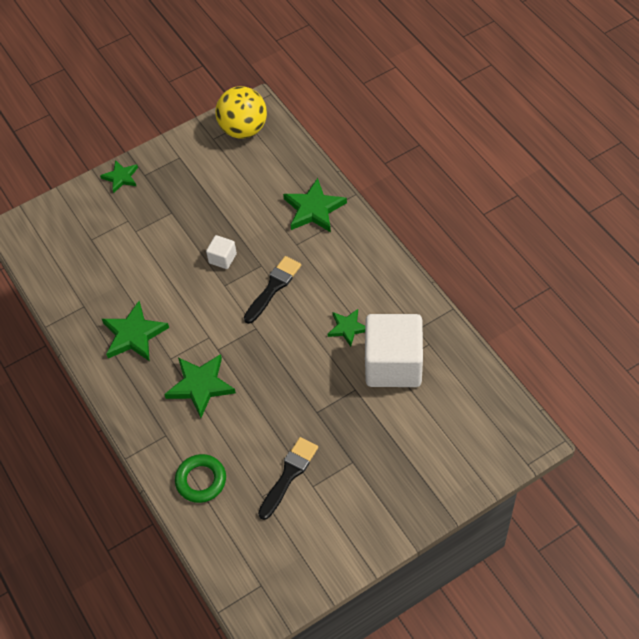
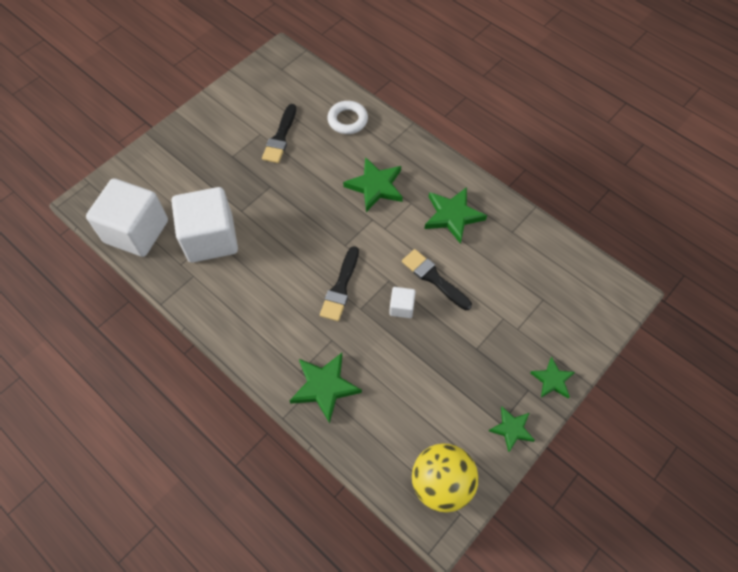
camera: 160 degrees right, 5 degrees up
green ring [175,454,226,503] -> white ring [327,101,368,134]
green star [328,309,365,347] -> green star moved to [489,407,535,452]
none -> white cube [86,178,168,257]
none -> black brush [402,249,472,310]

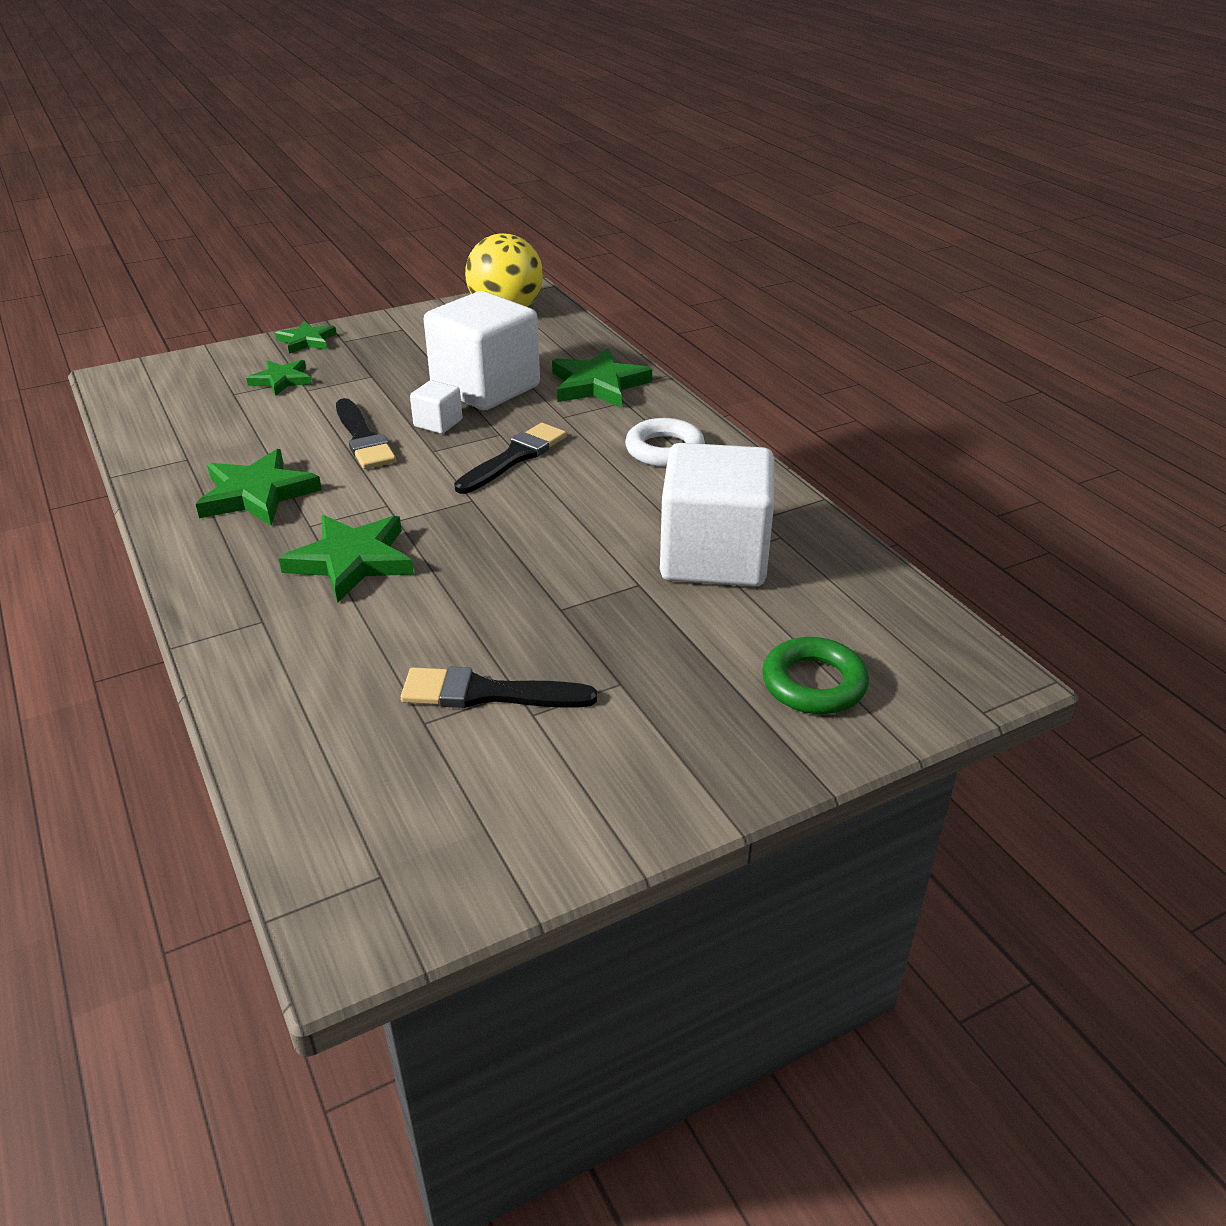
camera: 160 degrees left, 25 degrees down
white cube [86,178,168,257] -> white cube moved to [424,291,540,410]
black brush [262,104,296,163] -> black brush turned 120 degrees counterclockwise [400,667,597,708]
white ring [327,101,368,134] -> white ring moved to [625,418,705,467]
green star [489,407,535,452] -> green star moved to [246,360,312,396]
none -> green ring [762,637,869,714]

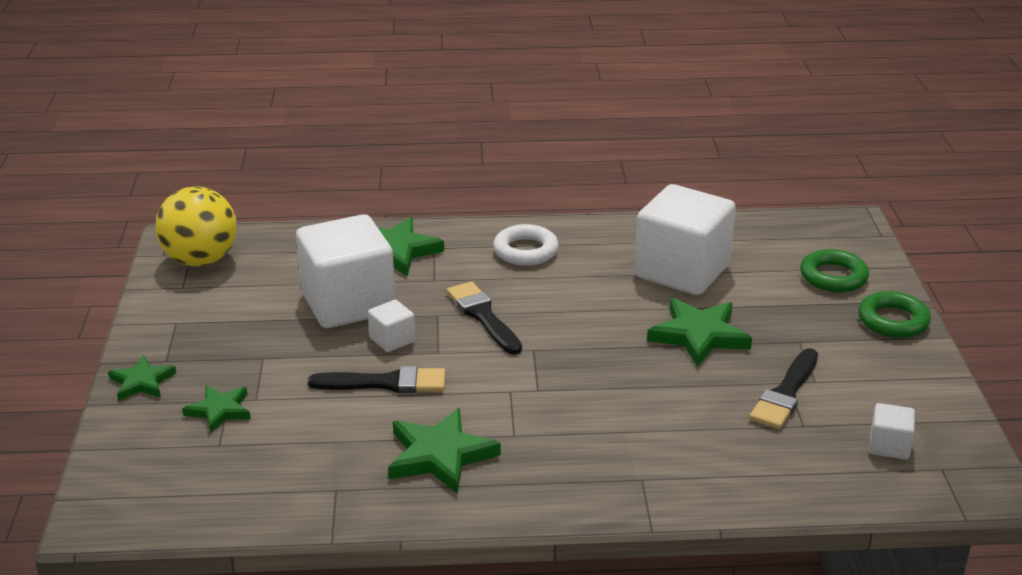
camera: 65 degrees left, 5 degrees down
green star [279,515,414,603] -> green star moved to [647,298,752,367]
none -> green ring [858,291,931,338]
none -> white cube [869,403,915,460]

